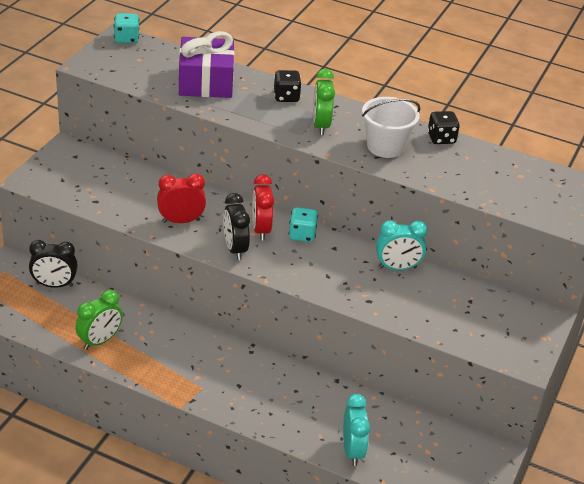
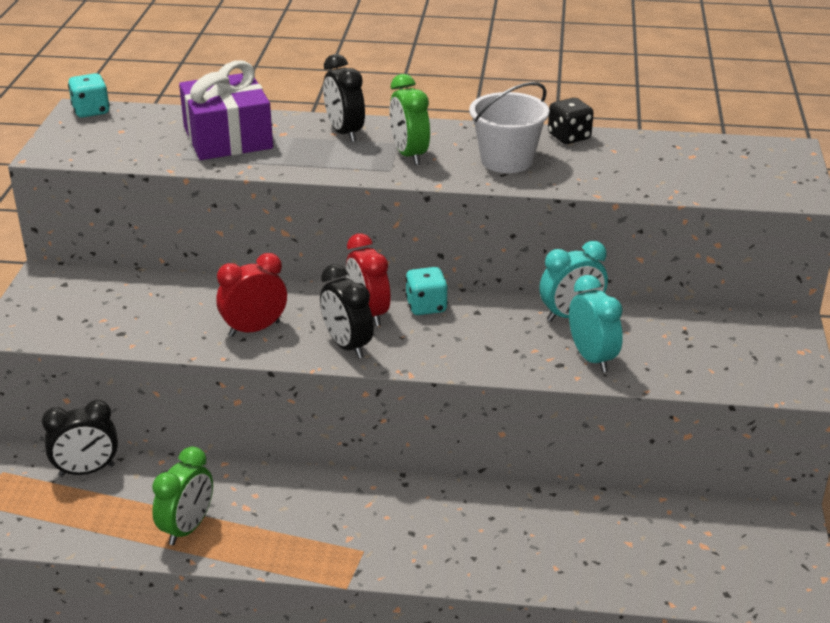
camera: 15 degrees left, 5 degrees down
black dice [274,70,302,102] -> black clock [323,54,365,142]
turquoise clock [343,394,370,466] -> turquoise clock moved to [569,275,623,373]

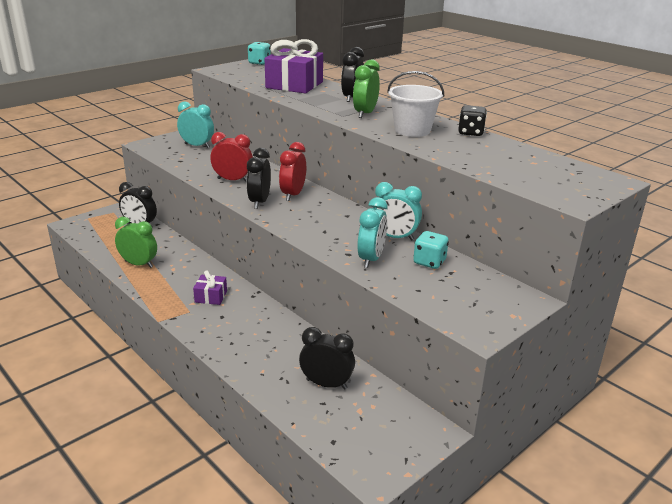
camera: 40 degrees right, 5 degrees down
green clock [152,446,213,545] -> green clock turned 135 degrees counterclockwise [115,217,157,268]
turquoise dice [405,267,448,315] -> turquoise dice moved to [413,231,449,269]
none -> turquoise clock [177,101,214,148]
none -> purple gift [193,270,227,305]
none -> black clock [299,327,355,389]

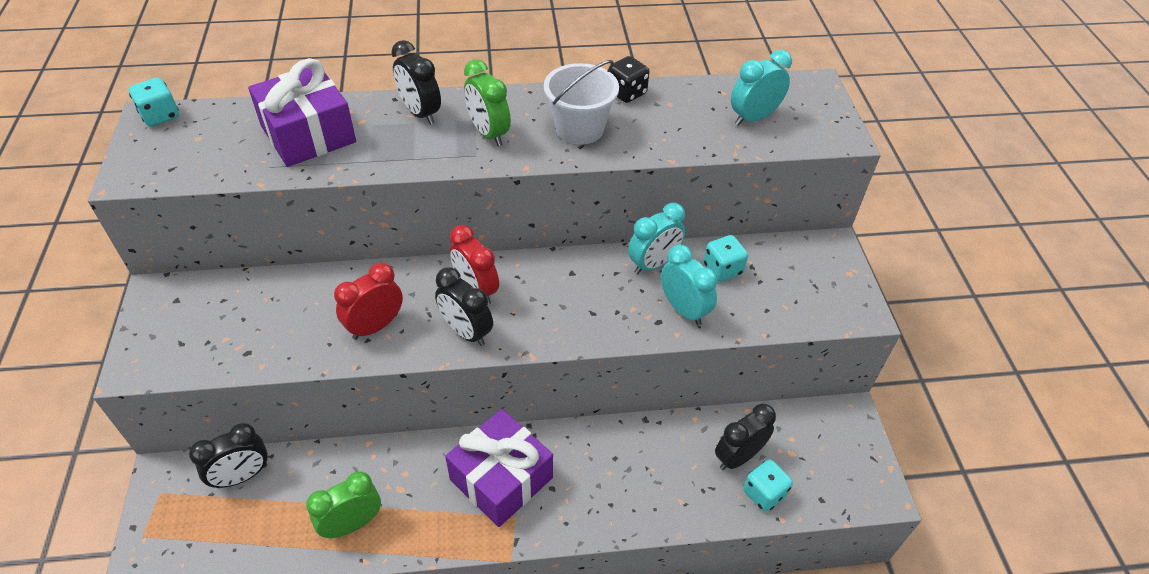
camera: 55 degrees left, 20 degrees up
turquoise clock [177,101,214,148] -> turquoise clock moved to [731,50,792,126]
purple gift [193,270,227,305] -> purple gift [445,409,553,527], size x2.04
none -> turquoise dice [743,459,793,512]

